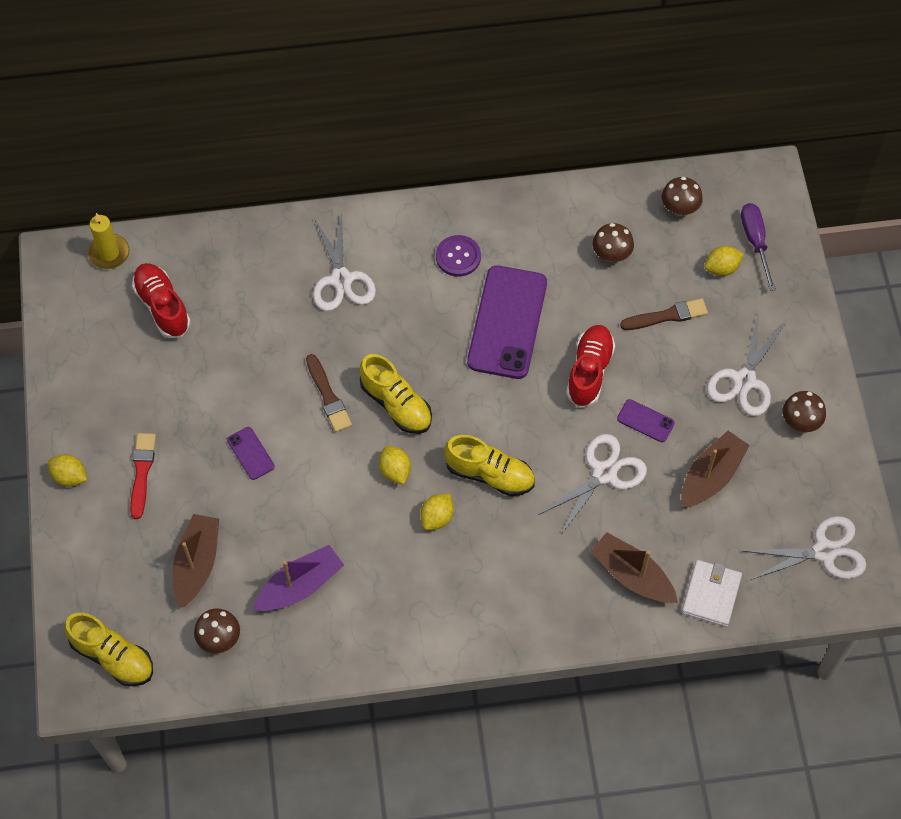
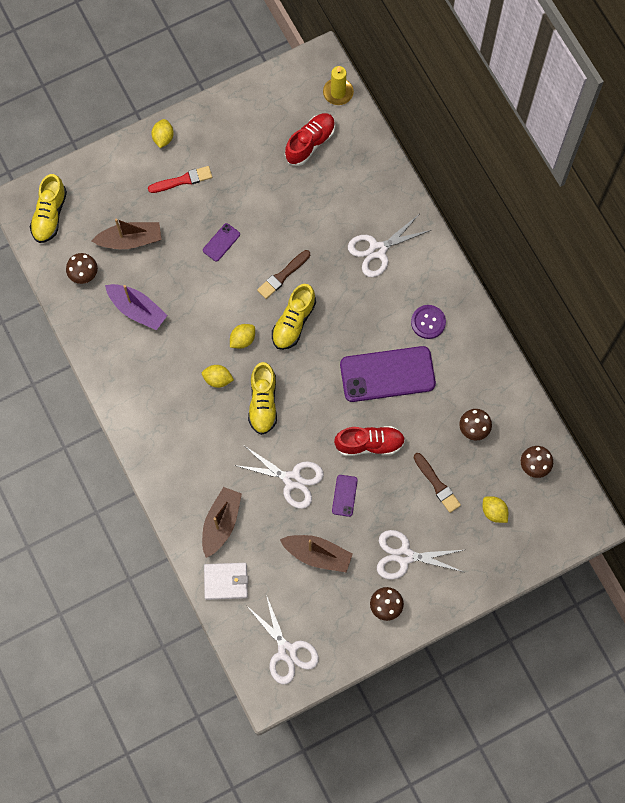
camera: 70 degrees right, 10 degrees up
purple screwdriver [741,203,776,291] -> none

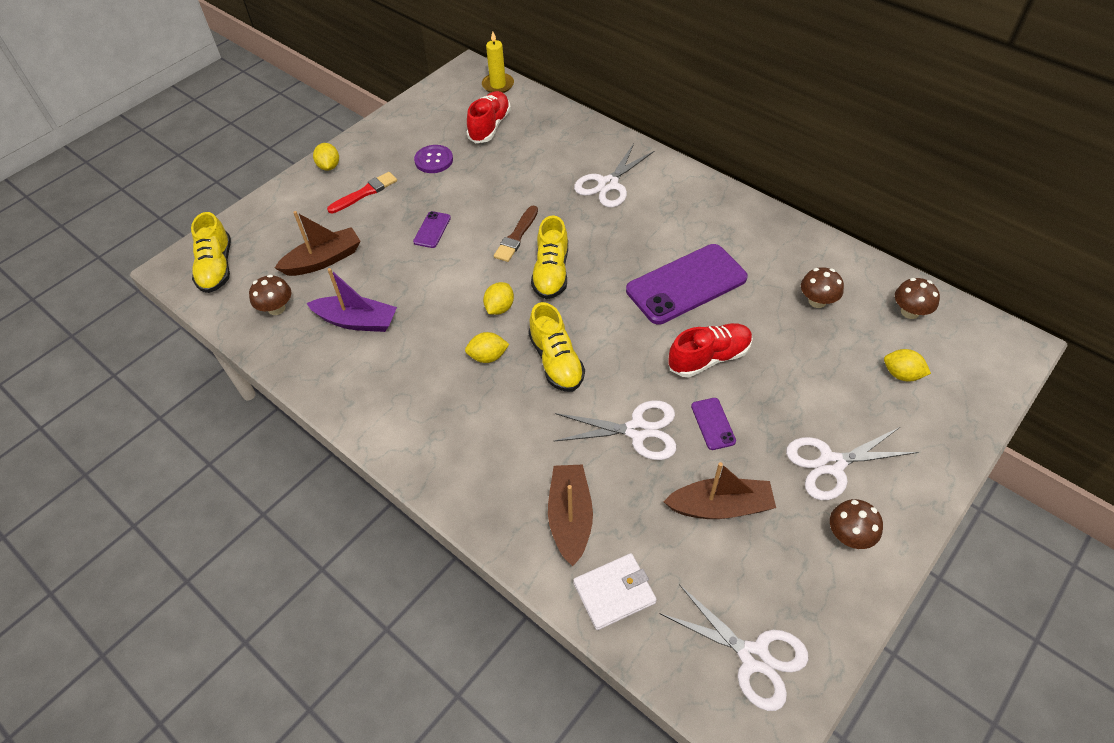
camera: 20 degrees left, 20 degrees down
purple button [411,305,446,339] -> purple button moved to [414,145,453,173]
brown brush [414,453,461,513] -> none

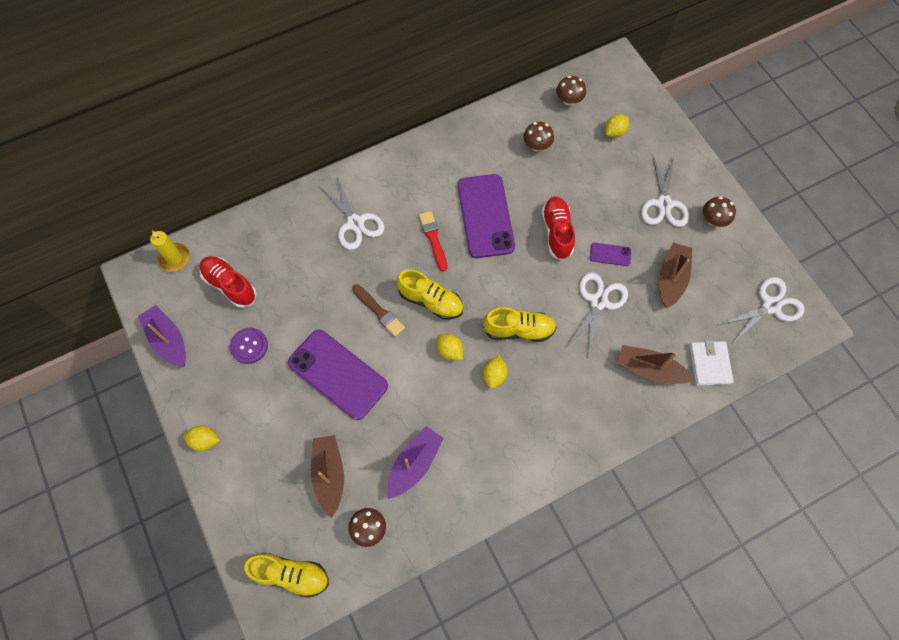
camera: 70 degrees left, 15 degrees up
red brush [327,172,397,213] -> red brush moved to [419,211,447,271]
purple phone [413,211,451,248] -> purple phone [288,330,388,420], size x2.29
none -> purple boat [138,305,186,367]

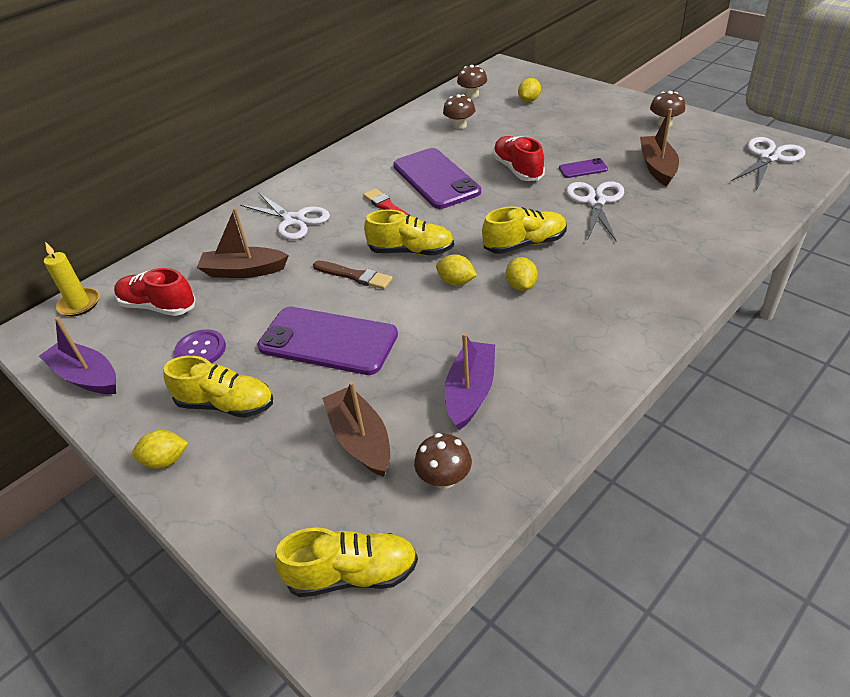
camera: 15 degrees left, 25 degrees down
brown boat [617,345,695,384] -> brown boat moved to [197,208,289,278]
white scissors [641,156,689,227] -> none
white wallet [689,340,734,386] -> none
none -> yellow shoe [163,356,273,418]

